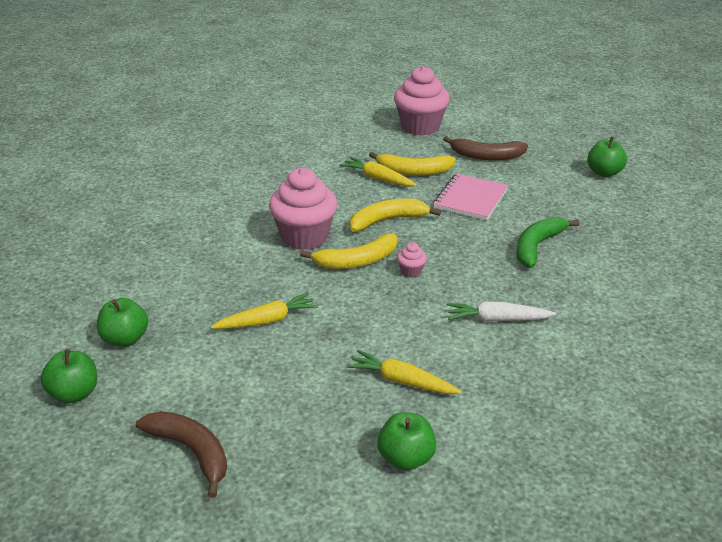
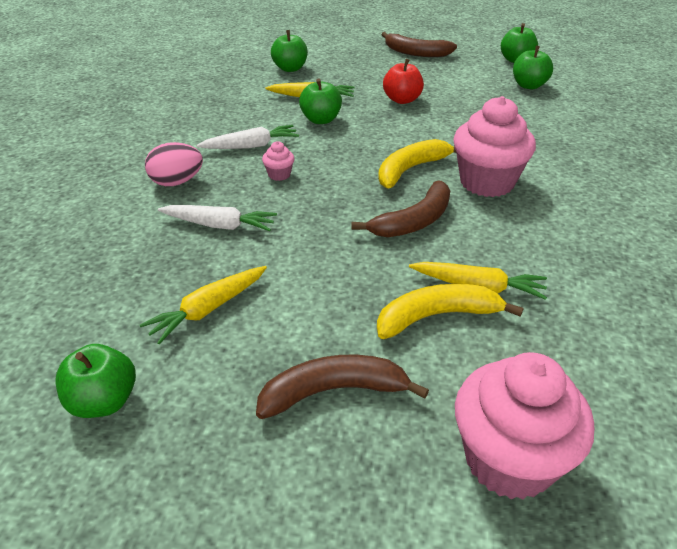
camera: 160 degrees right, 5 degrees up
yellow carrot [211,292,318,329] -> yellow carrot moved to [140,266,267,344]
yellow banana [349,199,441,232] -> brown banana [351,181,450,237]
pink cupcake [397,242,427,278] -> pink cupcake moved to [262,141,295,181]
pink notebook [433,173,508,220] -> none
green banana [516,217,580,268] -> white carrot [158,205,277,231]
none -> pink egg [145,142,203,186]
none -> green apple [299,79,342,124]
none -> red apple [383,59,424,104]

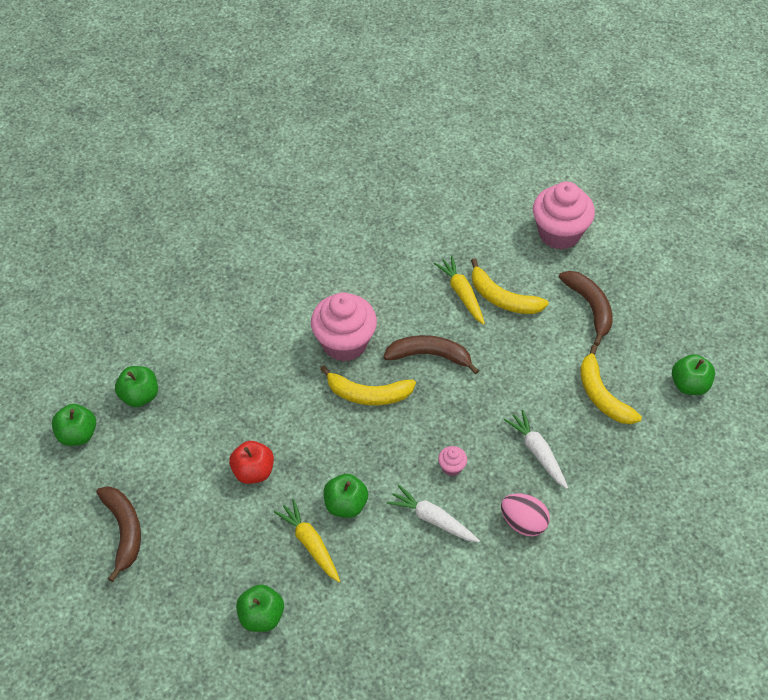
camera: 130 degrees left, 15 degrees up
yellow carrot [140,266,267,344] -> yellow banana [580,345,642,424]
brown banana [256,355,429,419] -> brown banana turned 150 degrees counterclockwise [559,271,612,346]

